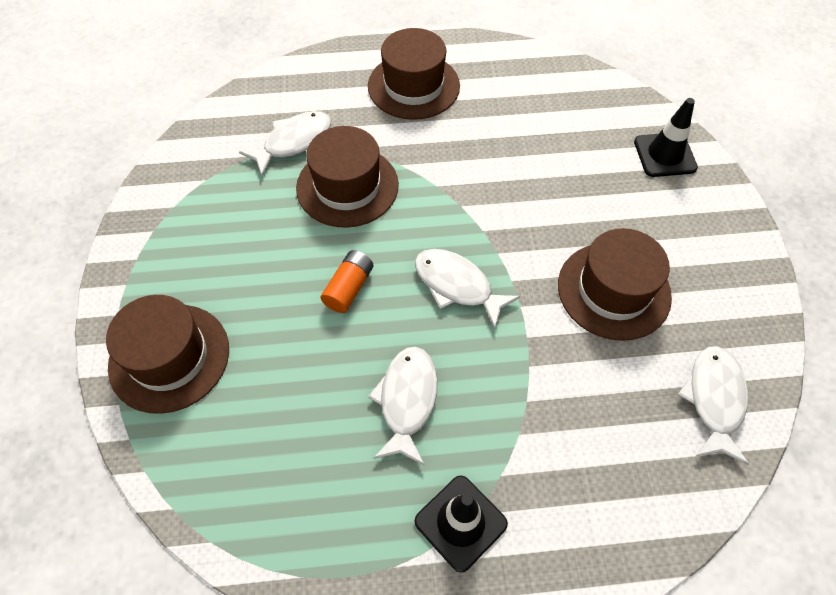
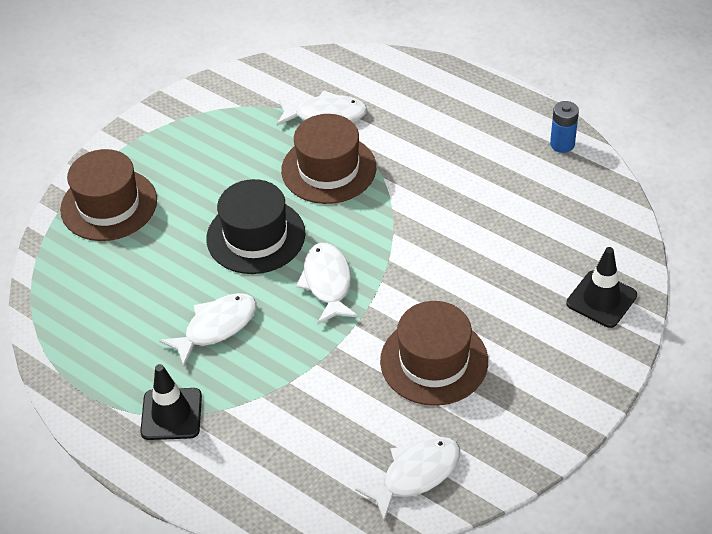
camera: 45 degrees right, 10 degrees down
orange battery [321,250,373,313] -> black hat [206,179,305,274]
brown hat [368,28,460,120] -> none
none -> blue battery [550,101,579,153]

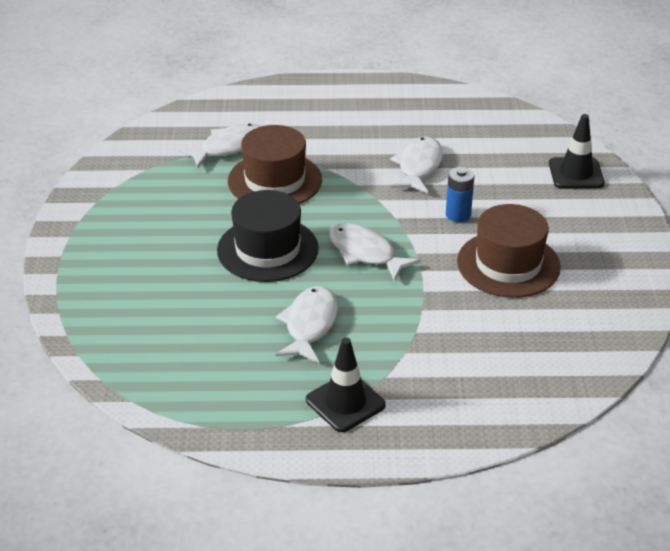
camera: 40 degrees left, 10 degrees down
brown hat [60,149,157,241] -> none
white fish [355,437,460,521] -> white fish moved to [390,137,443,193]
blue battery [550,101,579,153] -> blue battery moved to [446,167,474,222]

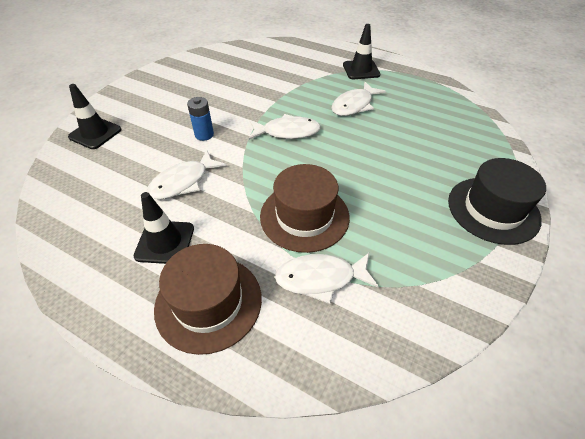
camera: 150 degrees left, 10 degrees up
black hat [217,190,319,282] -> black hat moved to [448,158,546,245]
white fish [329,223,421,282] -> white fish turned 75 degrees counterclockwise [249,114,321,140]
brown hat [457,204,561,298] -> brown hat moved to [154,244,262,355]
none -> black traffic cone [133,192,194,264]

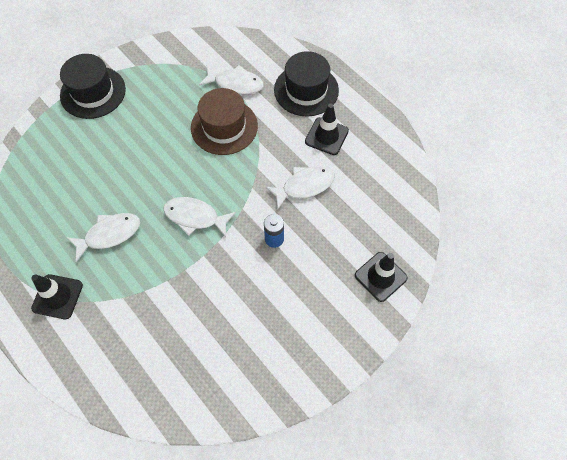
camera: 160 degrees left, 15 degrees up
brown hat [154,244,262,355] -> black hat [274,51,339,117]

